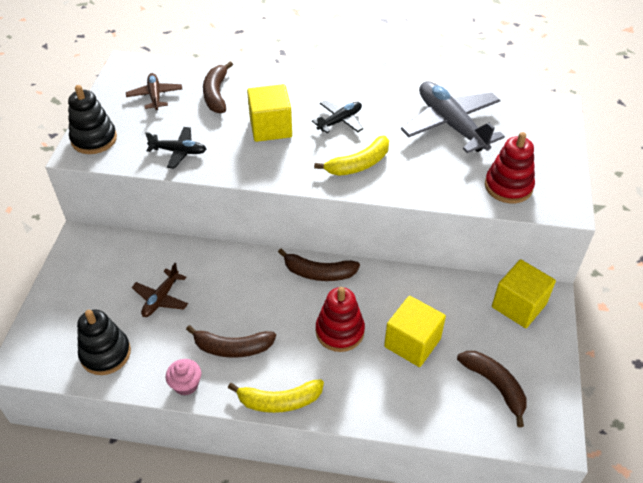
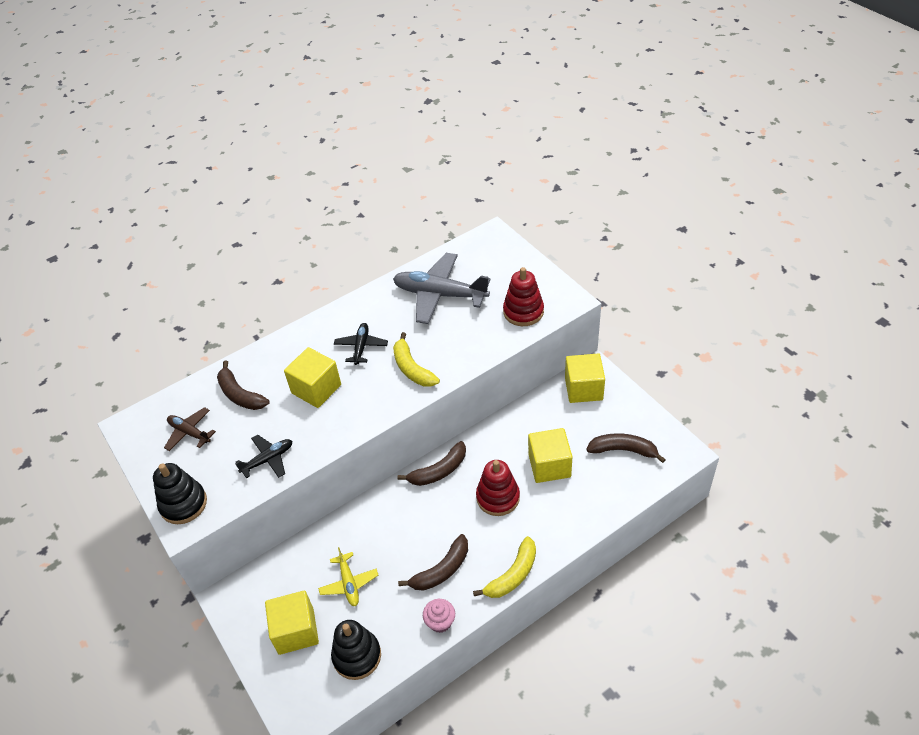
camera: 40 degrees left, 0 degrees up
brown plane [132,263,188,317] -> yellow plane [318,547,378,606]
yellow banana [314,136,389,176] -> yellow banana turned 135 degrees clockwise [393,332,440,387]
none -> yellow cube [265,591,319,655]

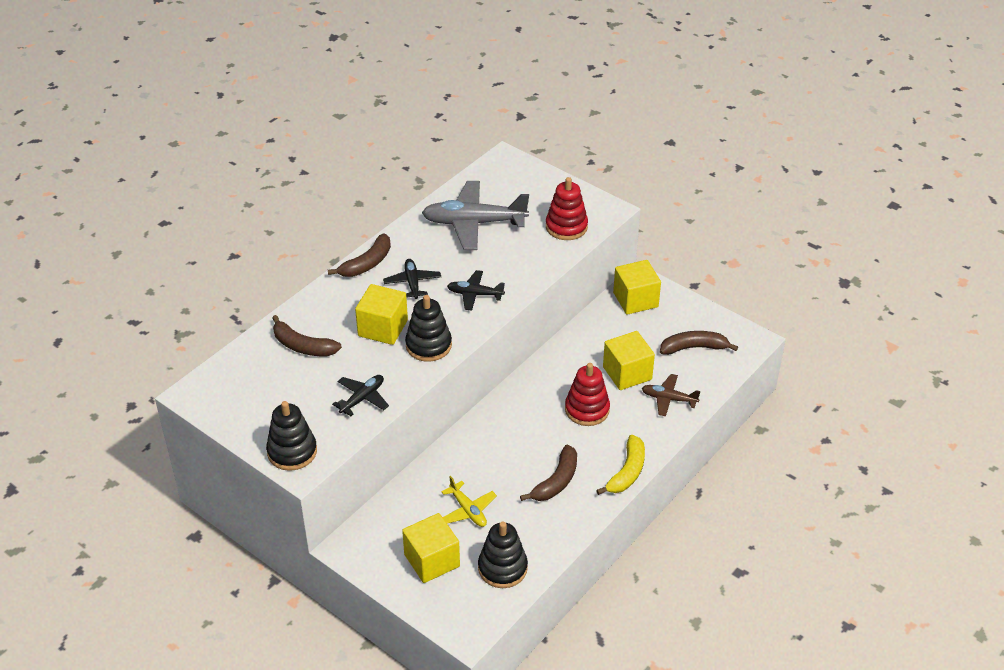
camera: 20 degrees left, 5 degrees down
brown plane [164,407,216,451] -> brown plane moved to [642,374,701,416]
yellow banana [393,332,440,387] -> black plane [447,270,505,311]
brown banana [397,441,466,486] -> brown banana moved to [328,233,391,277]
pink cupcake [423,599,455,633] -> none
none -> black stacking toy [405,295,452,362]

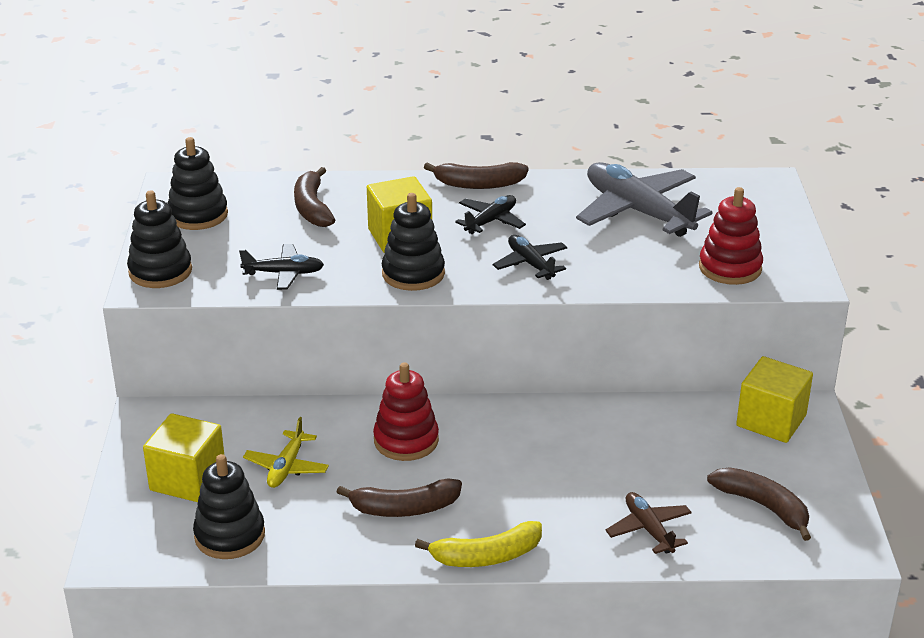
camera: 50 degrees right, 10 degrees down
red stacking toy [565,363,610,426] -> red stacking toy moved to [373,362,439,461]
yellow cube [603,331,655,390] -> none
none -> black stacking toy [168,137,228,230]

